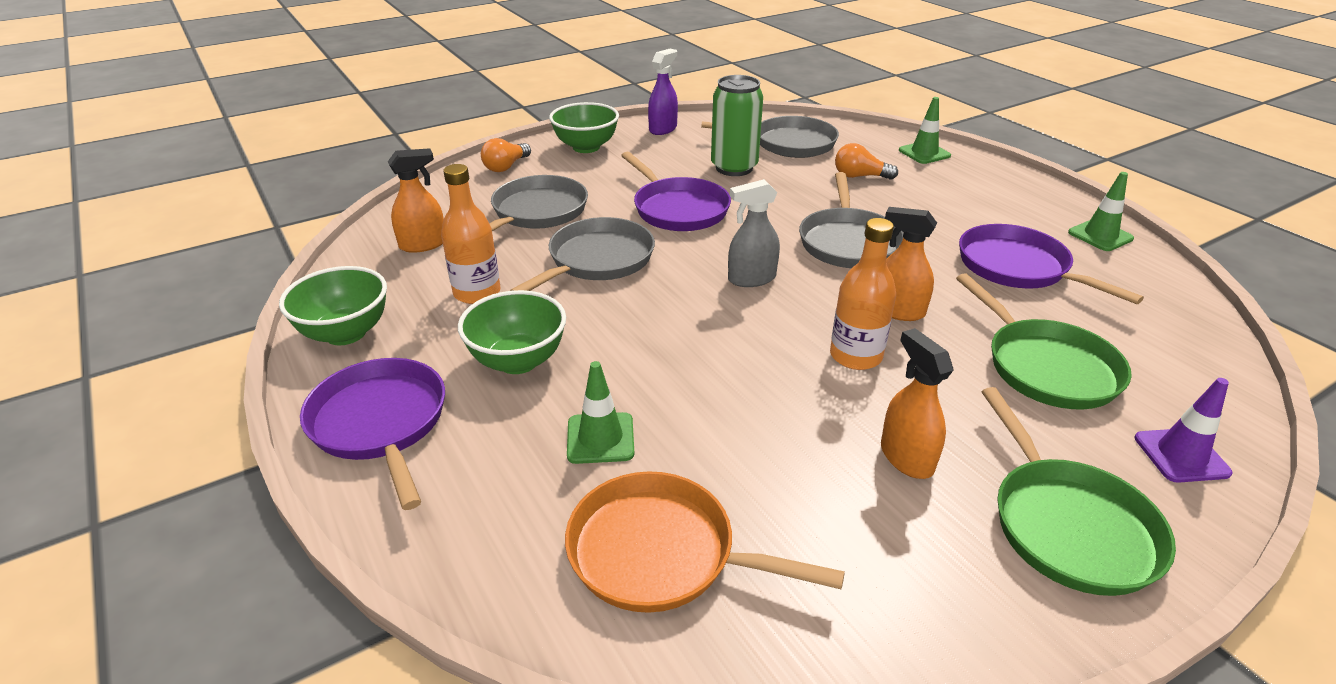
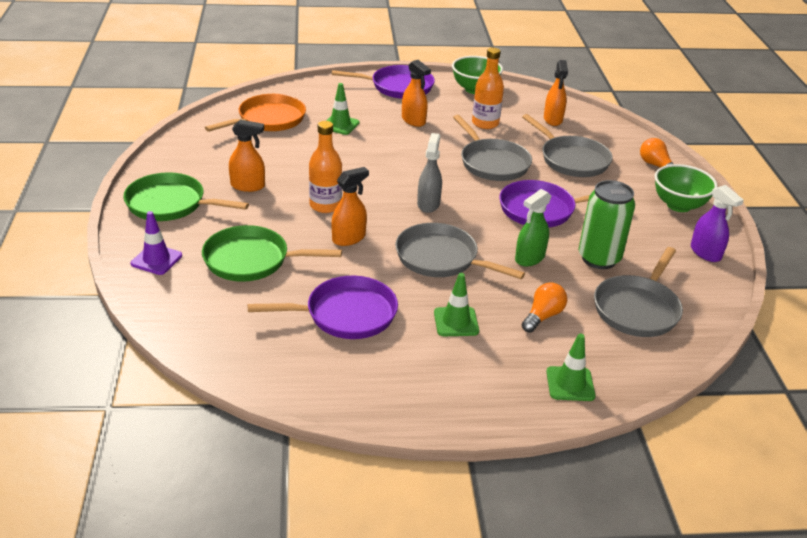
camera: 115 degrees right, 0 degrees up
green bowl [458,290,566,374] -> orange spray bottle [402,60,431,127]
green traffic cone [1068,172,1134,251] -> green traffic cone moved to [434,273,479,336]
none -> green spray bottle [515,189,551,266]

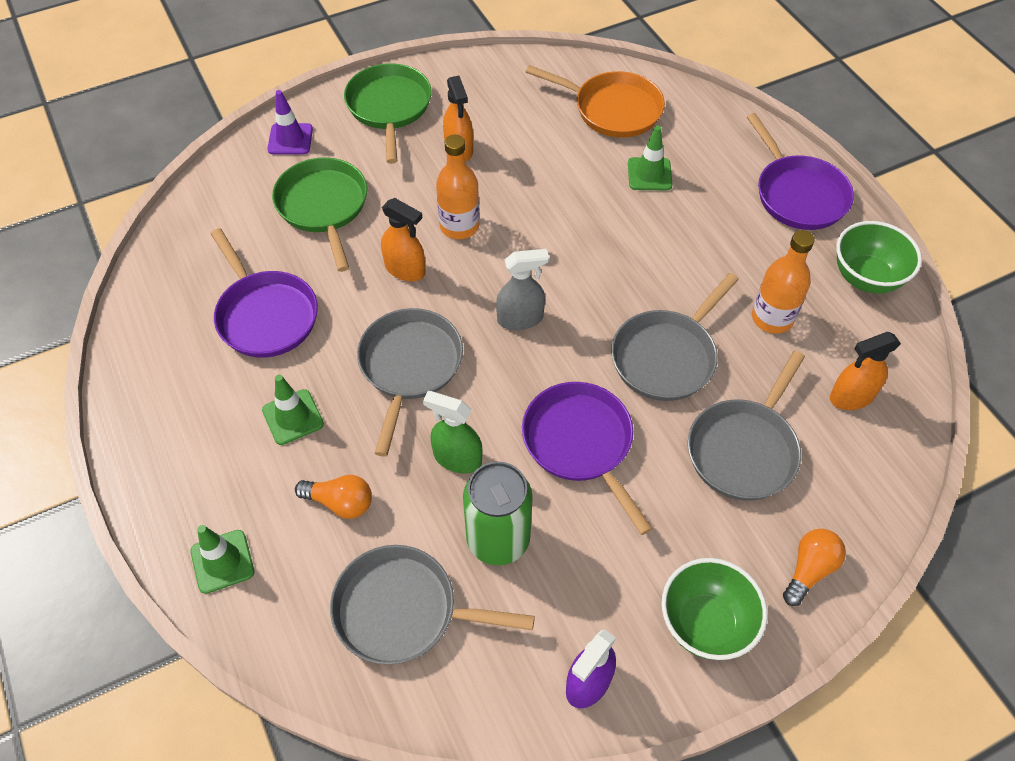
camera: 70 degrees right, 20 degrees up
orange spray bottle [402,60,431,127] -> none

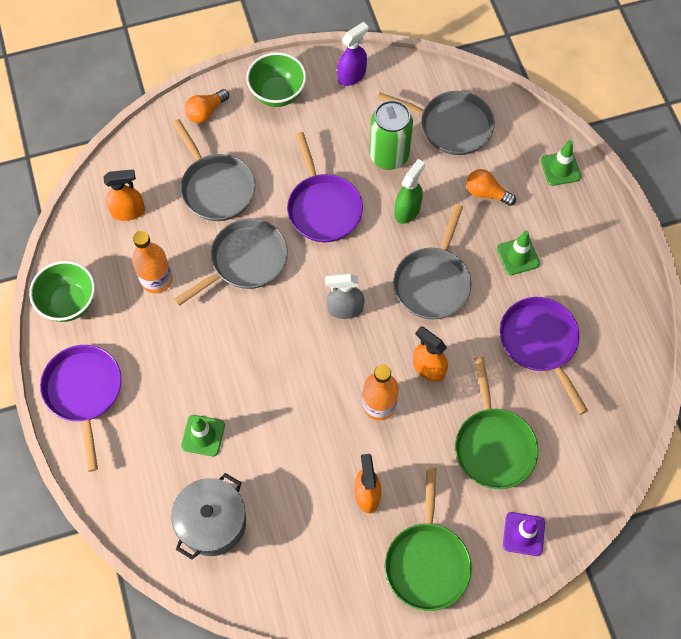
camera: 170 degrees left, 10 degrees up
green spray bottle [423,391,483,474] -> green spray bottle turned 90 degrees counterclockwise [395,159,425,224]
orange pan [526,65,665,138] -> grey pot [171,473,246,560]
grey pan [688,351,805,501] -> grey pan turned 105 degrees clockwise [172,119,256,221]

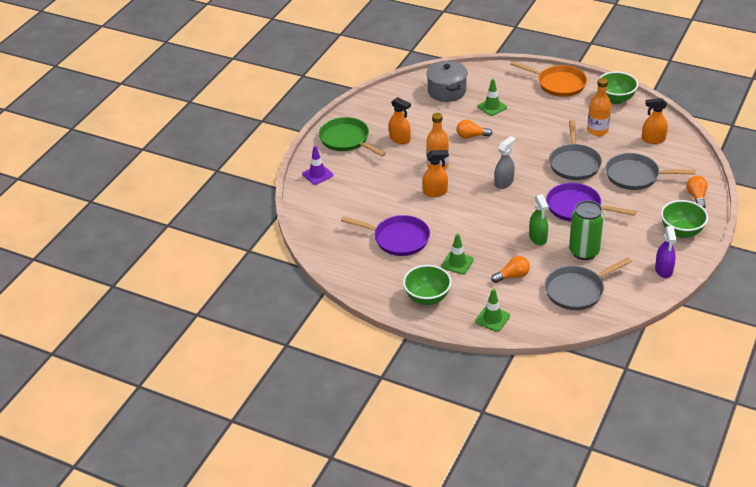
camera: 135 degrees right, 25 degrees down
purple pan [40,345,122,472] -> orange pan [511,61,587,97]
orange spray bottle [103,169,145,221] -> orange spray bottle turned 60 degrees clockwise [642,98,668,144]
grey pan [393,204,471,319] -> none
green pan [455,357,538,489] -> none
none -> green bowl [403,265,452,305]
none -> orange light bulb [457,120,492,139]

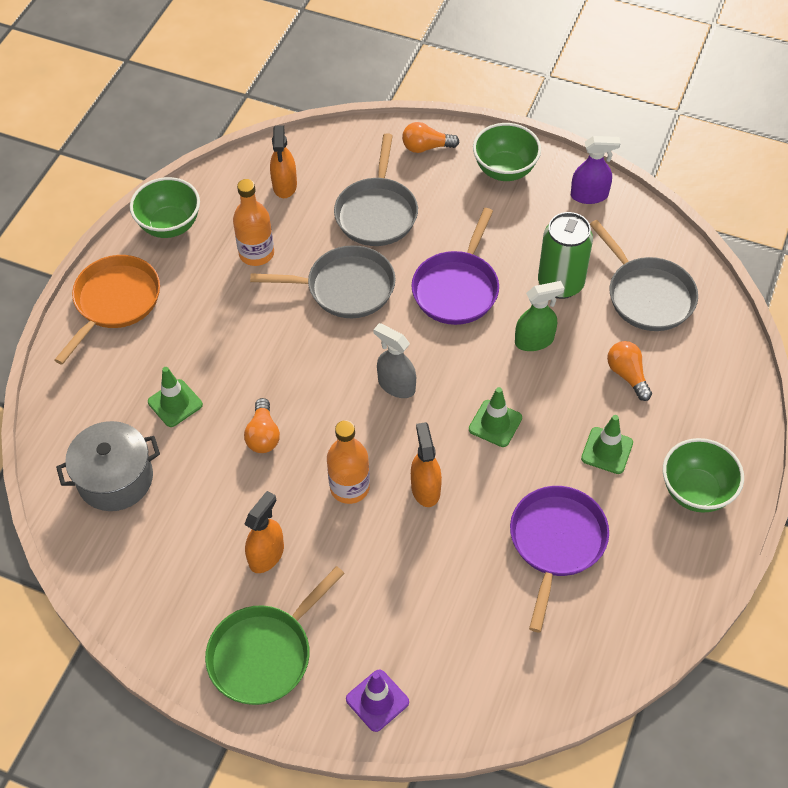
camera: 95 degrees left, 15 degrees up
green traffic cone [475,289,510,332] -> green traffic cone moved to [469,387,522,447]

